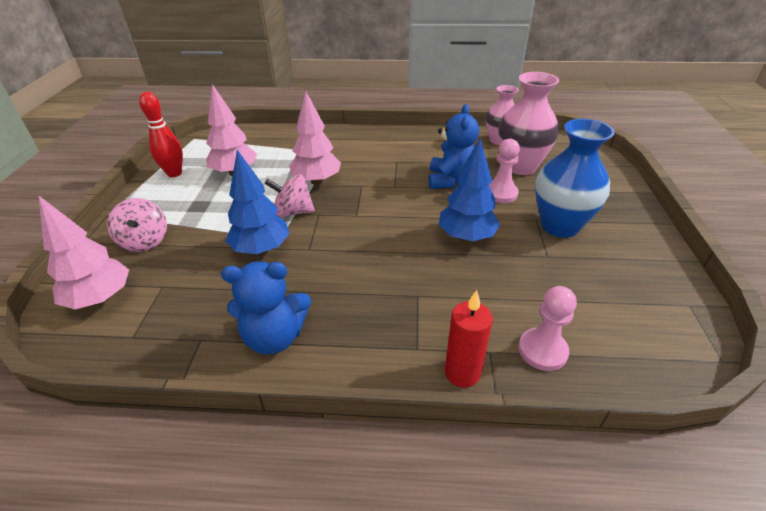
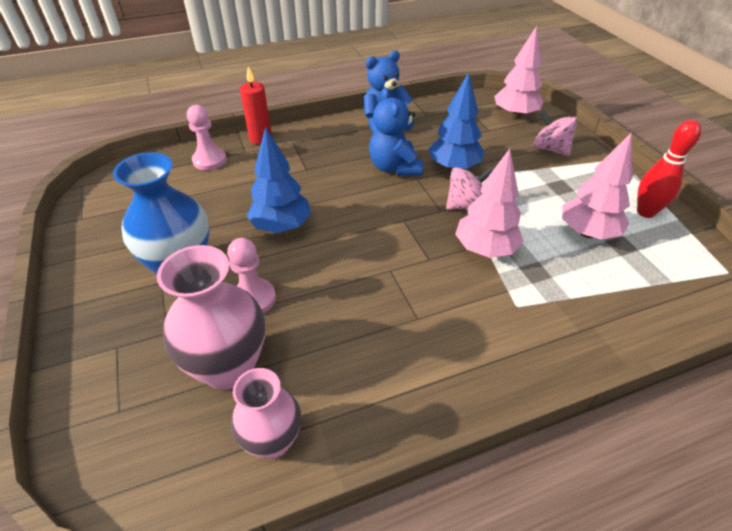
camera: 155 degrees right, 5 degrees up
blue teddy bear [428,104,479,189] -> blue teddy bear moved to [369,88,423,176]

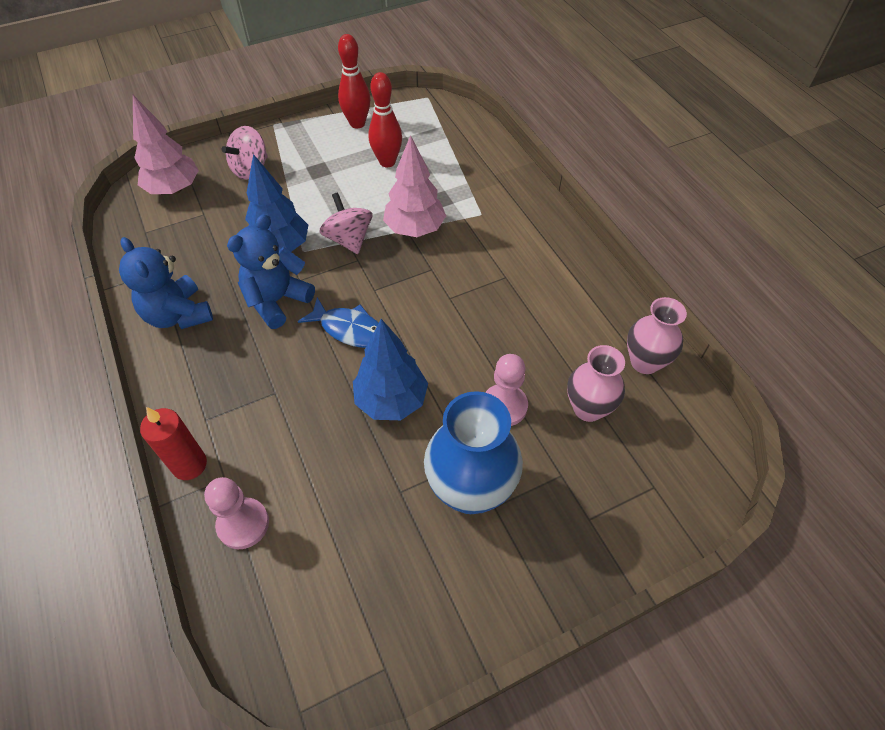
camera: 95 degrees left, 10 degrees up
pink vase [157,245,265,390] -> pink vase [567,345,625,422], size x0.64
blue teddy bear [369,88,423,176] -> blue teddy bear turned 150 degrees clockwise [227,214,315,329]
pink tree [562,132,633,240] -> red bowling pin [368,72,402,167]
none -> blue fish [298,297,379,348]

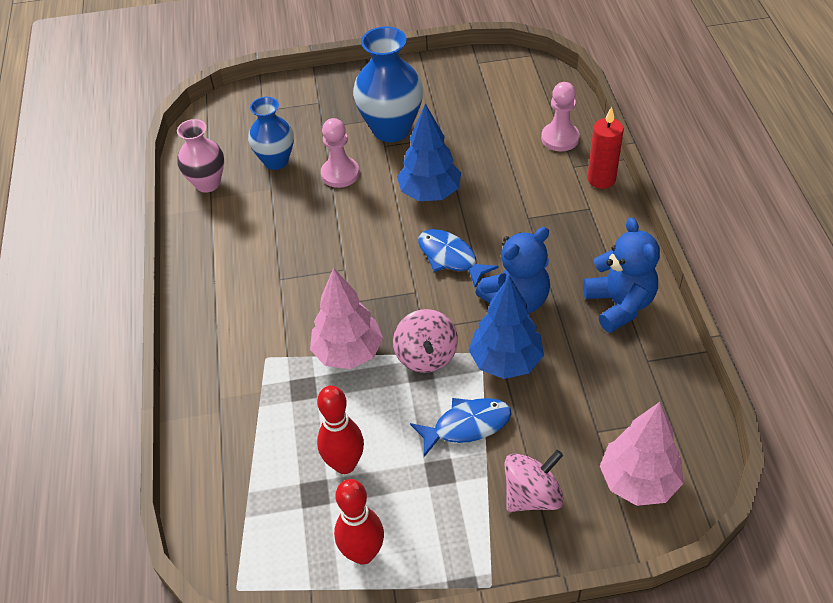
camera: 160 degrees left, 5 degrees down
pink vase [567,345,625,422] -> blue vase [248,97,294,170]
none -> blue fish [410,398,512,457]

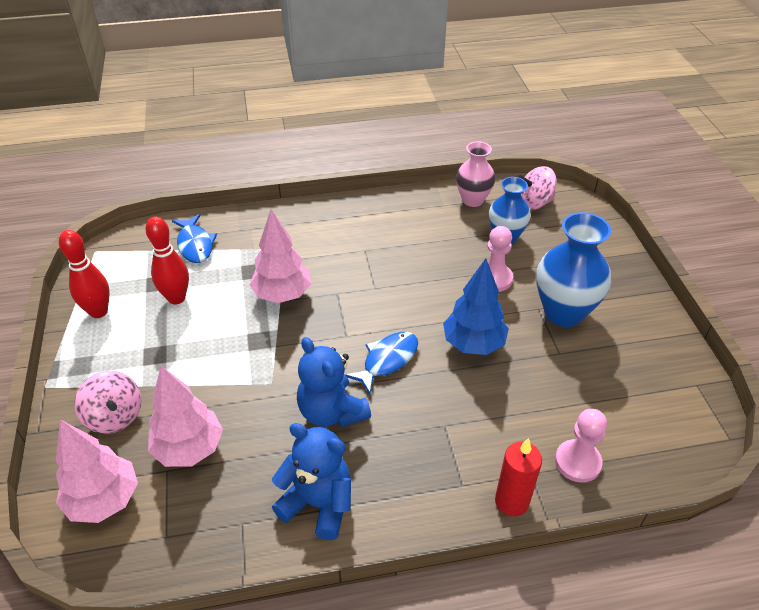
camera: 85 degrees right, 5 degrees down
pink spinning top [393,309,458,373] -> pink spinning top moved to [518,166,557,211]
blue fish [410,398,512,457] -> blue fish moved to [172,214,217,263]
blue tree [469,276,544,379] -> none
blue teddy bear [583,217,660,333] -> blue teddy bear turned 135 degrees counterclockwise [272,423,351,540]
none -> pink tree [148,366,223,467]

